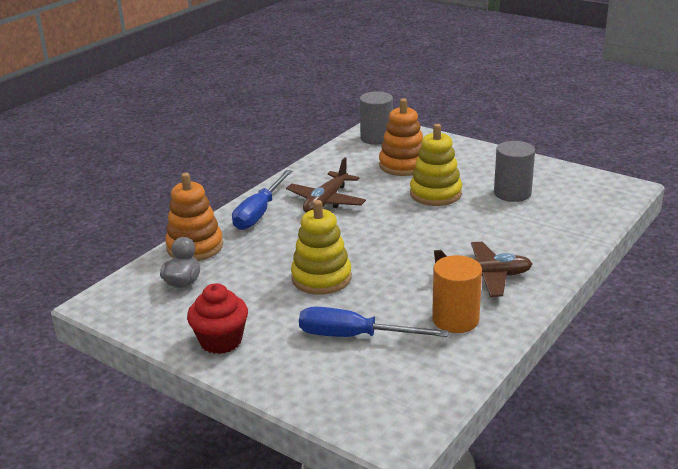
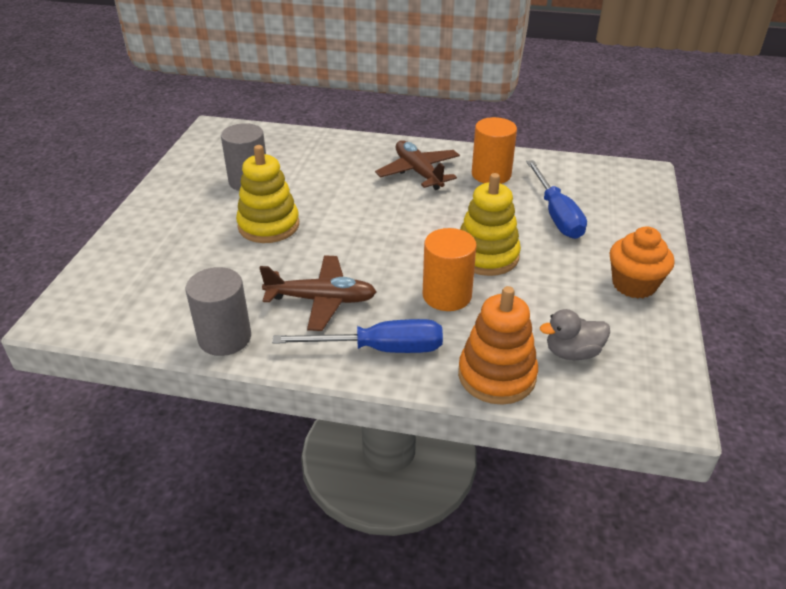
camera: 115 degrees left, 10 degrees up
red cupcake [187,283,248,354] -> orange cupcake [610,226,674,299]
grey cylinder [360,91,393,145] -> grey cylinder moved to [185,267,251,356]
orange stacking toy [379,98,423,176] -> none
none -> orange cylinder [423,228,477,311]

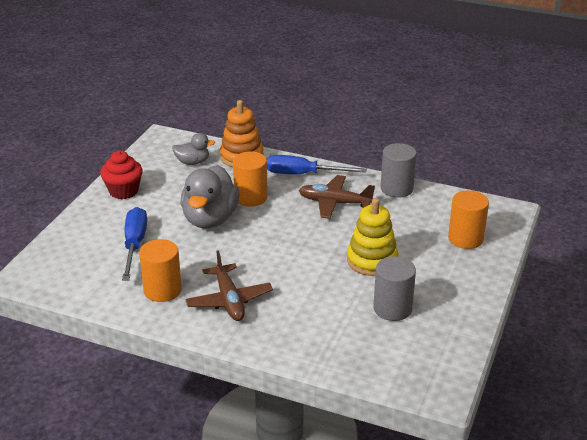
camera: 170 degrees left, 5 degrees down
yellow stacking toy [460,173,521,276] -> grey duck [181,165,240,228]
orange cupcake [610,226,674,299] -> red cupcake [100,151,143,199]
none -> orange cylinder [448,190,489,249]

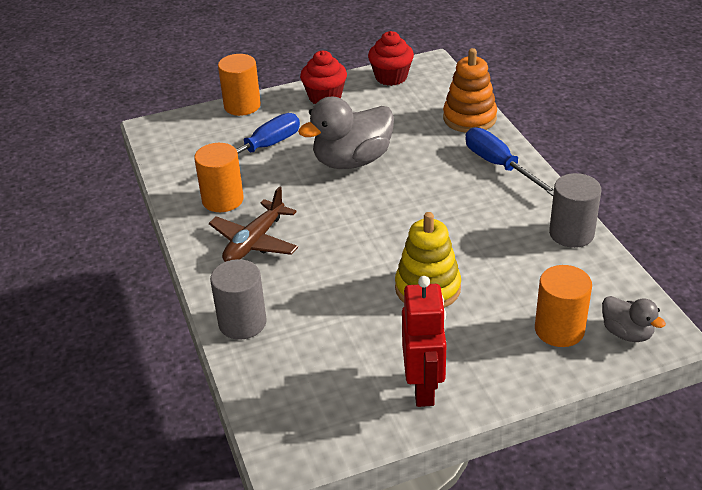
camera: 50 degrees right, 5 degrees up
grey duck [172,133,215,165] -> grey duck moved to [602,296,666,342]
orange cylinder [233,151,268,207] -> orange cylinder moved to [218,54,261,116]
brown plane [299,175,375,219] -> none
grey cylinder [373,256,416,321] -> grey cylinder moved to [210,259,267,340]
none -> red cupcake [368,31,414,86]
none -> red robot [402,276,447,407]

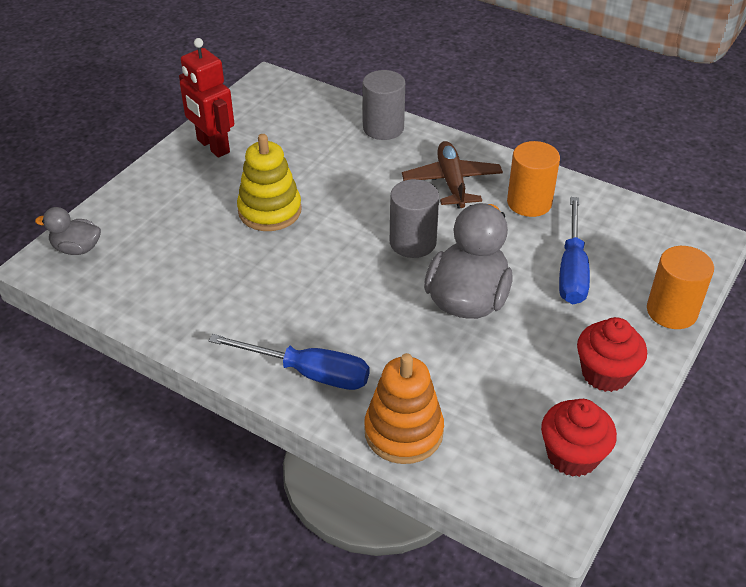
camera: 140 degrees right, 5 degrees up
orange cylinder [535,265,592,347] -> none
grey cylinder [549,173,601,248] -> grey cylinder moved to [390,179,439,258]

